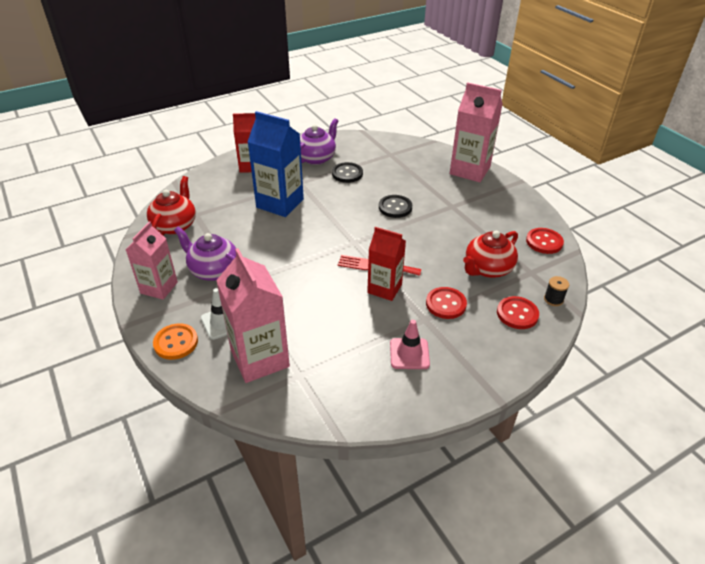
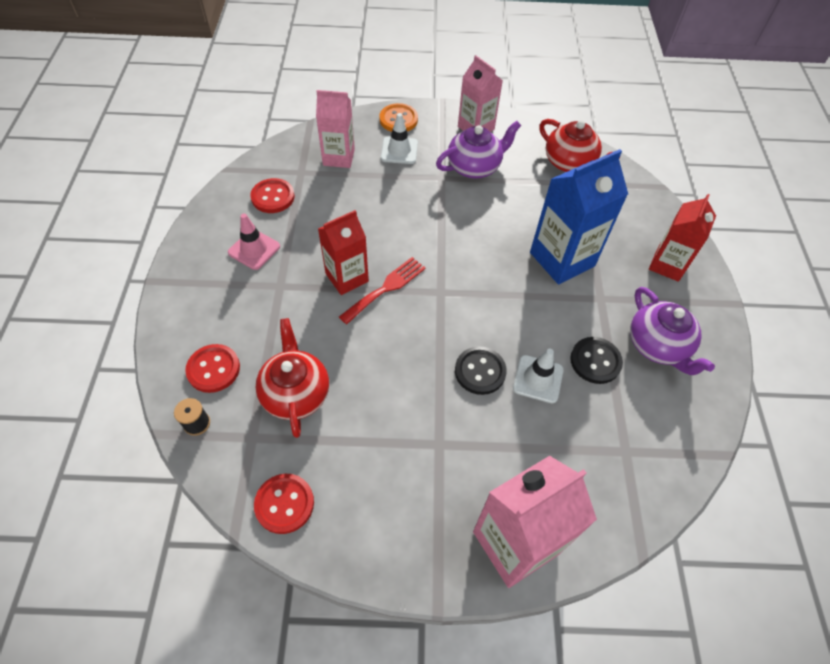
camera: 120 degrees right, 15 degrees up
pink carton [216,248,290,383] -> pink carton [316,90,355,168], size x0.65
red button [426,287,467,319] -> red button moved to [250,178,295,213]
none -> white traffic cone [513,349,564,403]

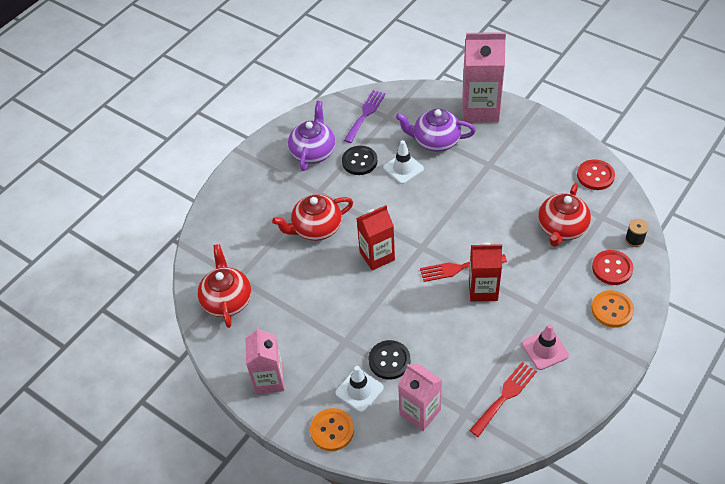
camera: 140 degrees left, 5 degrees down
red button [250,178,295,213] -> red fork [469,362,537,437]
purple teapot [436,121,521,179] -> purple teapot moved to [396,109,476,152]
black button [455,346,507,395] -> black button moved to [369,340,410,380]
blue carton [530,149,628,285] -> red teapot [272,194,353,241]
red carton [649,194,716,282] -> red carton moved to [356,205,395,271]
none -> purple fork [344,90,386,143]
none -> orange button [591,290,634,328]

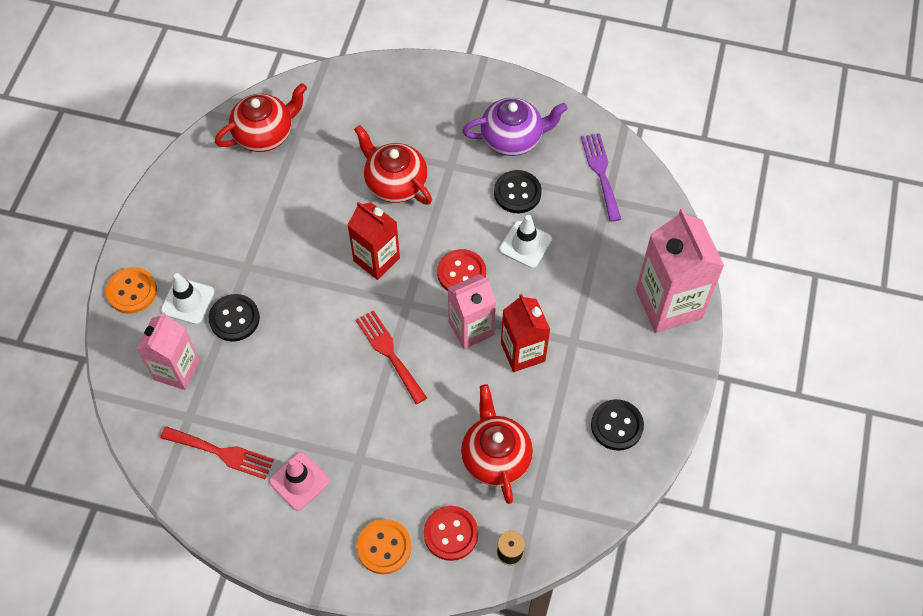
camera: 65 degrees right, 10 degrees up
pink carton [246,326,285,394] -> pink carton moved to [448,274,496,349]
purple fork [344,90,386,143] -> purple fork turned 105 degrees counterclockwise [581,133,621,222]
purple teapot [396,109,476,152] -> none
red carton [469,243,502,302] -> red carton moved to [501,294,550,372]
red teapot [538,183,591,247] -> red teapot turned 75 degrees clockwise [461,384,533,504]
red button [577,159,615,190] -> red button moved to [437,249,486,291]
none -> black button [591,399,644,451]

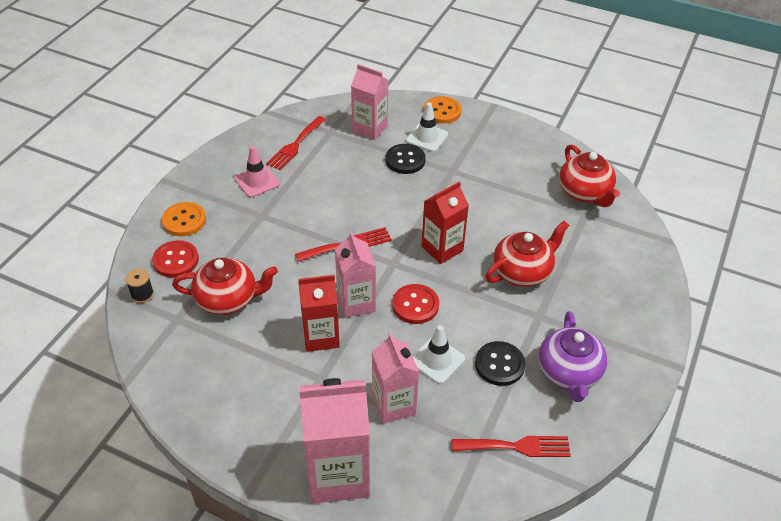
camera: 100 degrees right, 15 degrees down
purple fork [581,133,621,222] -> red fork [451,436,571,457]
black button [591,399,644,451] -> none
none -> pink carton [372,333,419,424]

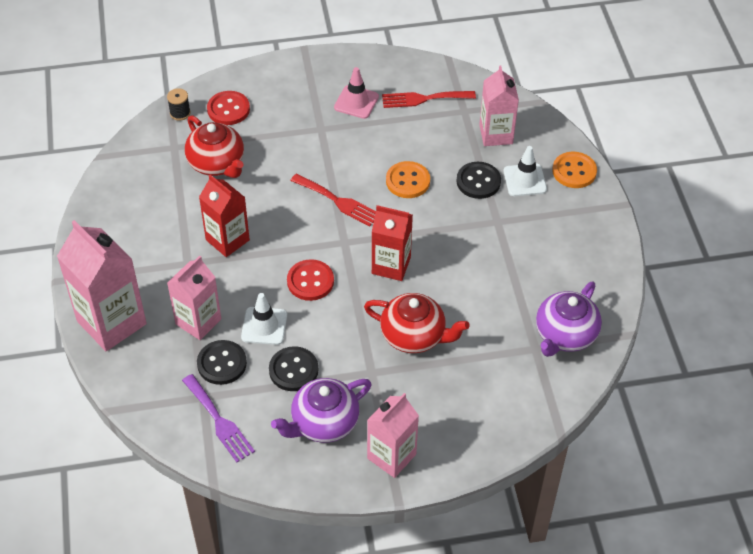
camera: 55 degrees right, 5 degrees up
orange button [162,202,206,236] -> orange button moved to [386,161,430,198]
pink carton [335,231,376,318] -> pink carton moved to [367,393,419,478]
red fork [451,436,571,457] -> purple fork [182,374,255,462]
red teapot [559,145,620,207] -> purple teapot [536,281,602,357]
none -> black button [197,340,247,385]

